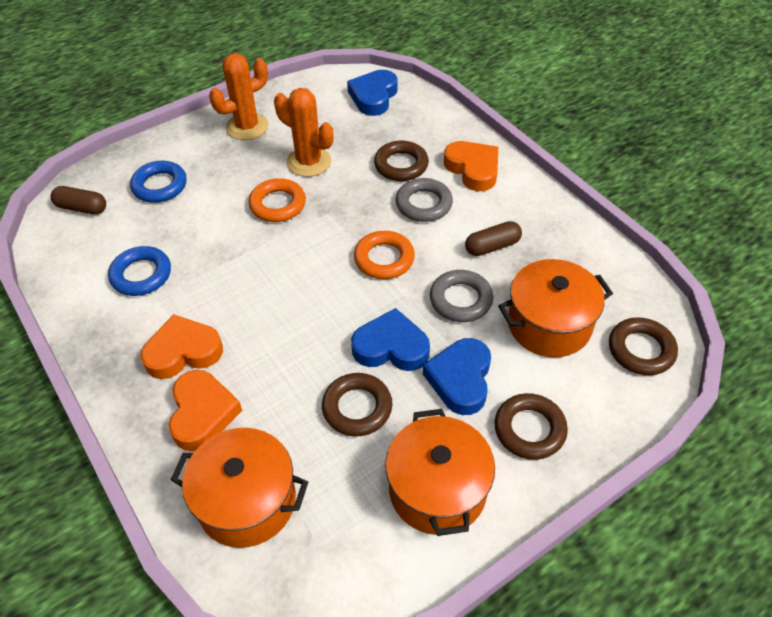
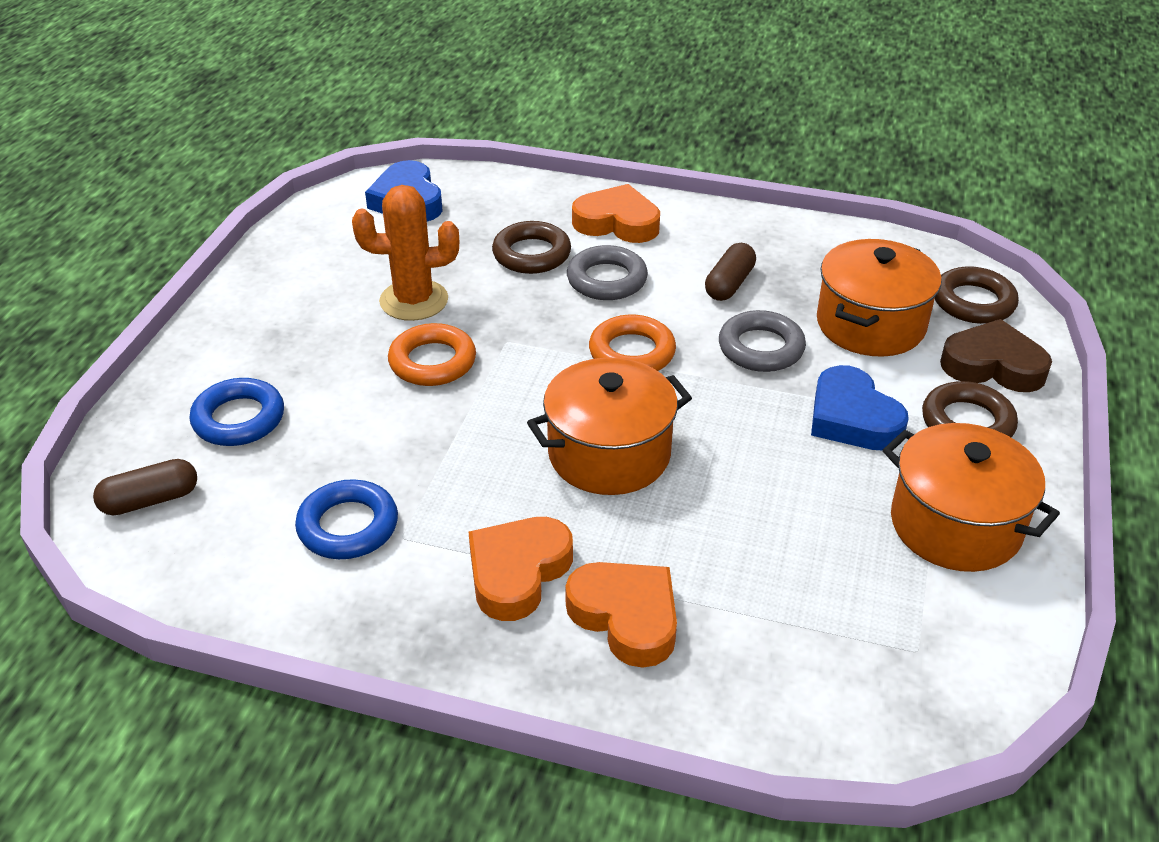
camera: 40 degrees left, 10 degrees down
orange pot [171,428,308,548] -> orange pot moved to [527,358,692,495]
orange cactus [209,53,269,140] -> none
brown ring [322,373,392,437] -> none
blue heart [351,308,430,371] -> none
none -> brown heart [940,319,1052,392]

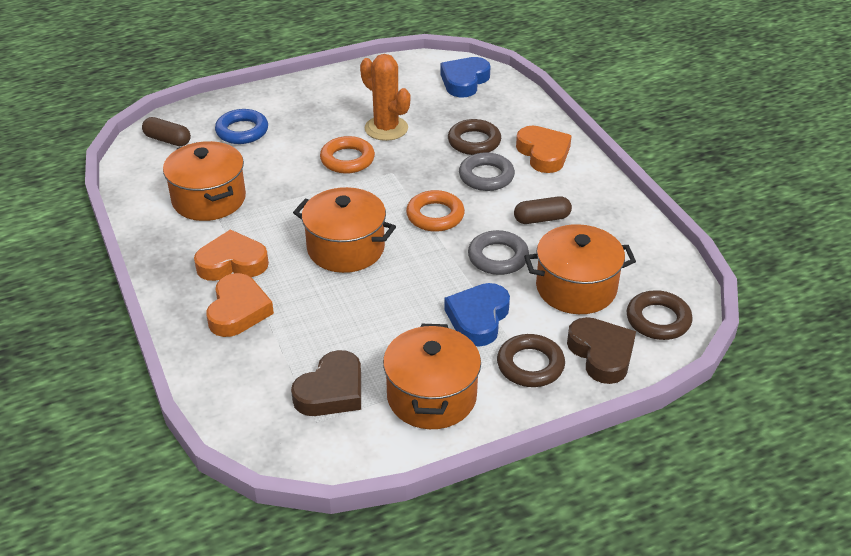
camera: 50 degrees right, 0 degrees up
blue ring [295,479,398,559] -> orange pot [163,141,246,221]
none -> brown heart [291,350,361,416]

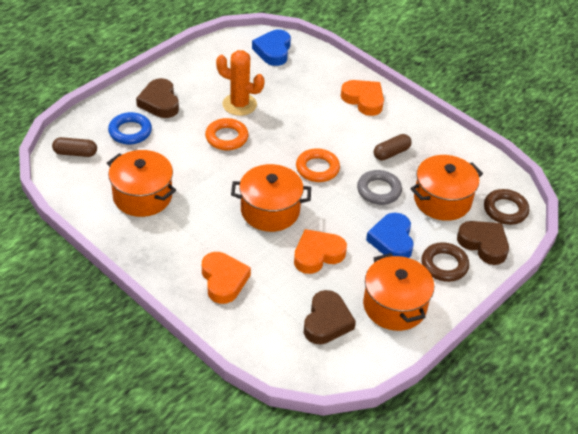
camera: 25 degrees left, 5 degrees up
orange heart [194,229,269,281] -> orange heart moved to [294,229,347,274]
brown ring [448,119,501,155] -> none
grey ring [459,152,515,191] -> none
none -> brown heart [136,78,179,118]

